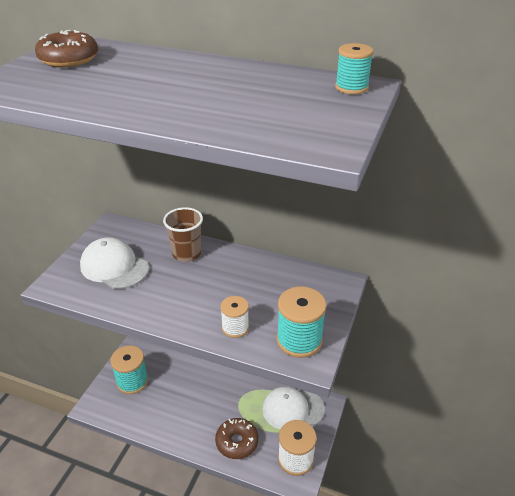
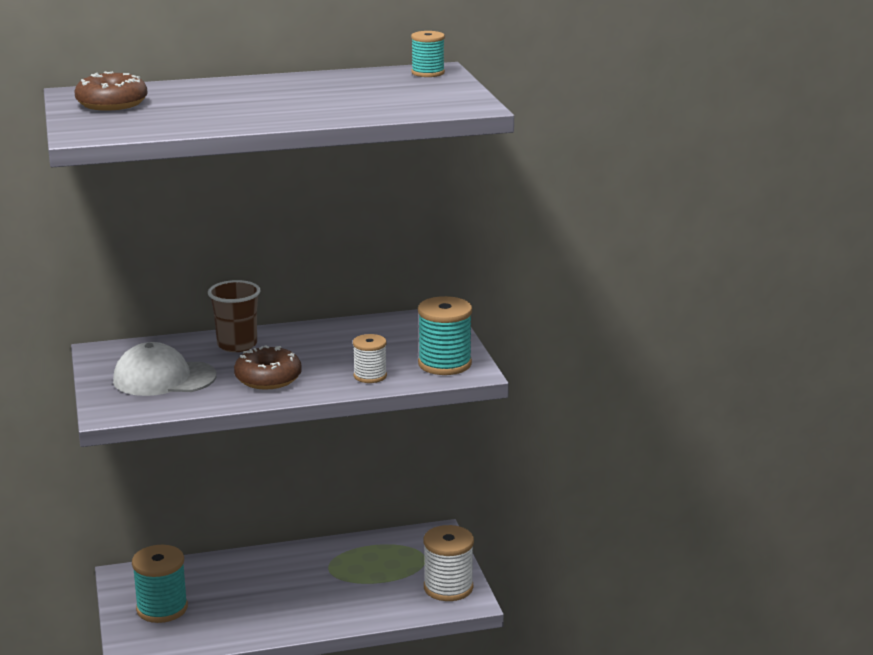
camera: 35 degrees left, 15 degrees down
brown donut [215,418,258,459] -> brown donut moved to [234,345,302,390]
white cap [262,386,325,429] -> none

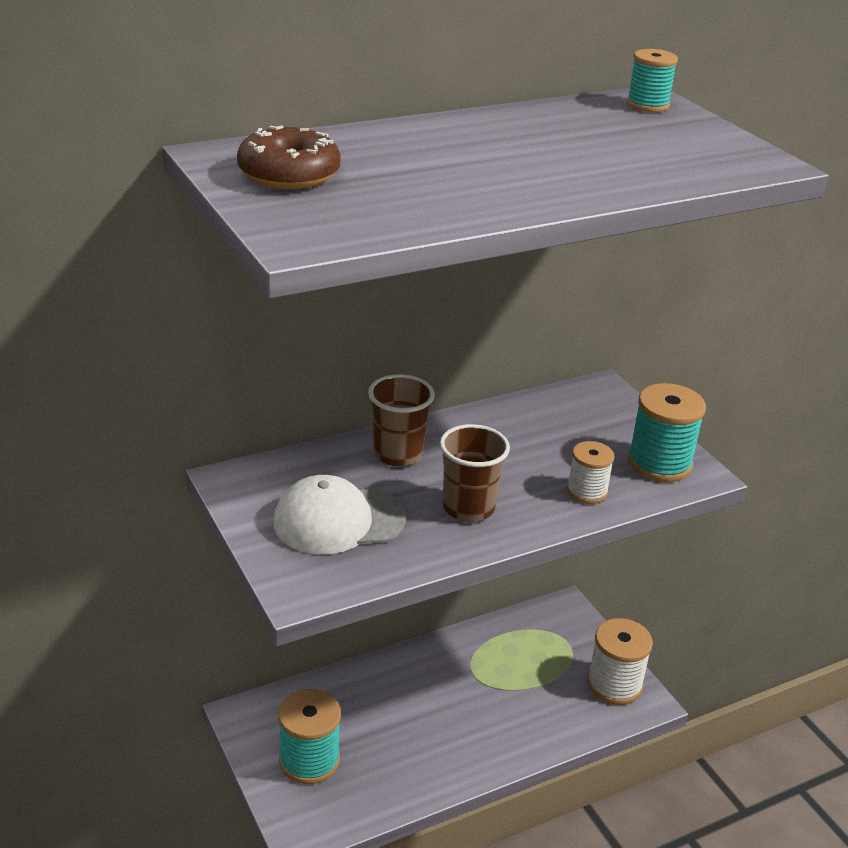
camera: 15 degrees left, 10 degrees up
brown donut [234,345,302,390] -> brown cup [439,424,510,522]

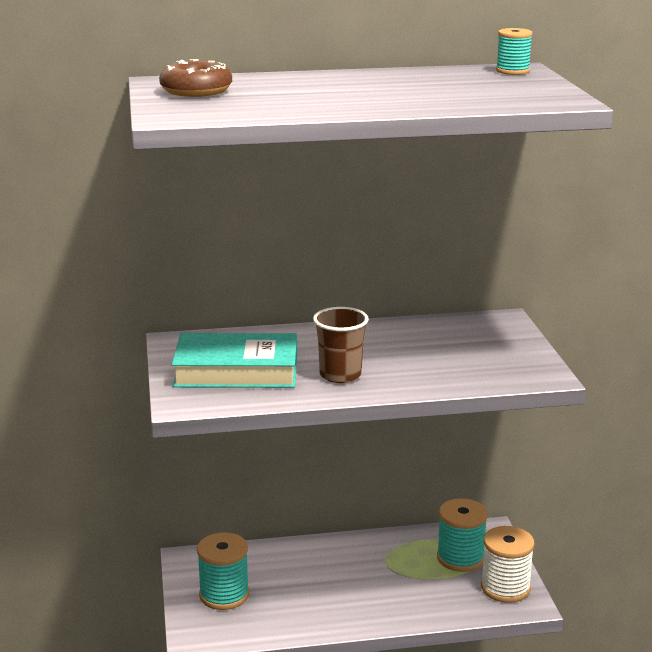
camera: 20 degrees right, 10 degrees down
white cap [273,475,406,554] -> turquoise book [172,333,297,388]
brown cup [368,374,435,467] -> none
white spool [567,441,614,504] -> none
turquoise spool [628,383,706,482] -> turquoise spool moved to [437,498,488,572]

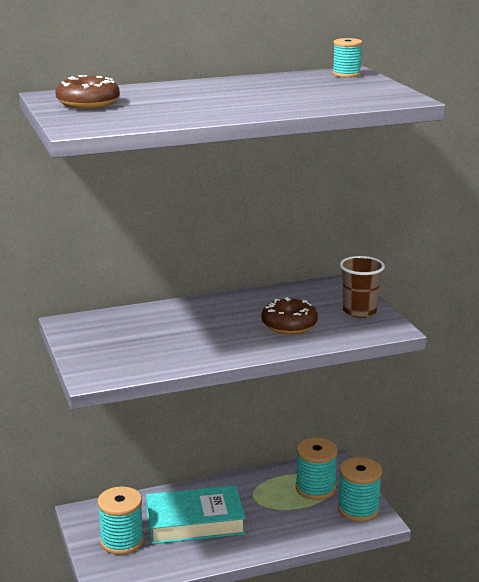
camera: 10 degrees left, 0 degrees up
turquoise book [172,333,297,388] -> turquoise book moved to [146,485,246,544]
brown cup [313,307,369,383] -> brown cup moved to [340,256,385,318]
white spool [481,526,535,603] -> turquoise spool [338,457,382,522]
none -> brown donut [261,297,318,334]

